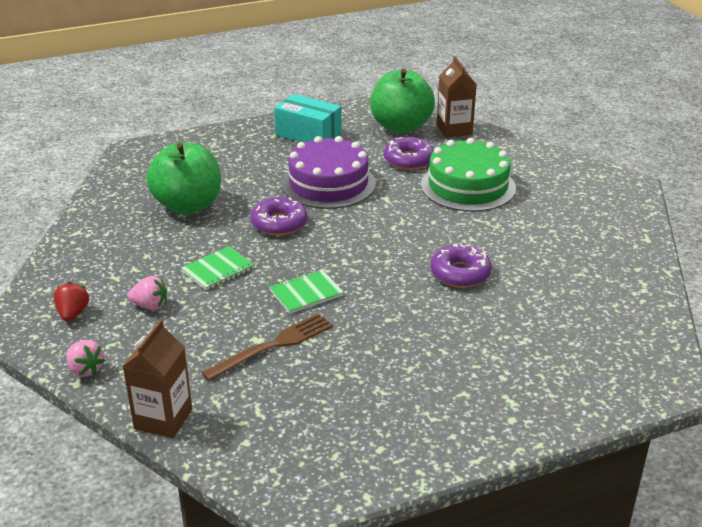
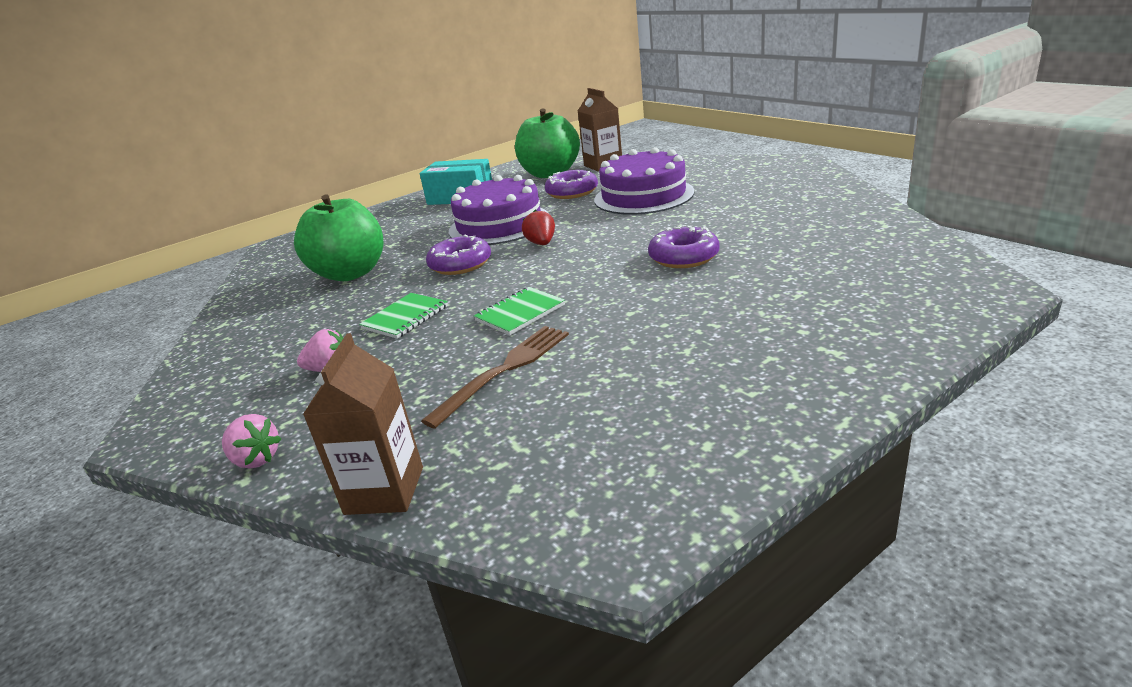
camera: 10 degrees left, 5 degrees down
red strawberry [53,282,89,322] -> red strawberry moved to [522,210,555,245]
green cake [421,138,516,212] -> purple cake [594,147,694,215]

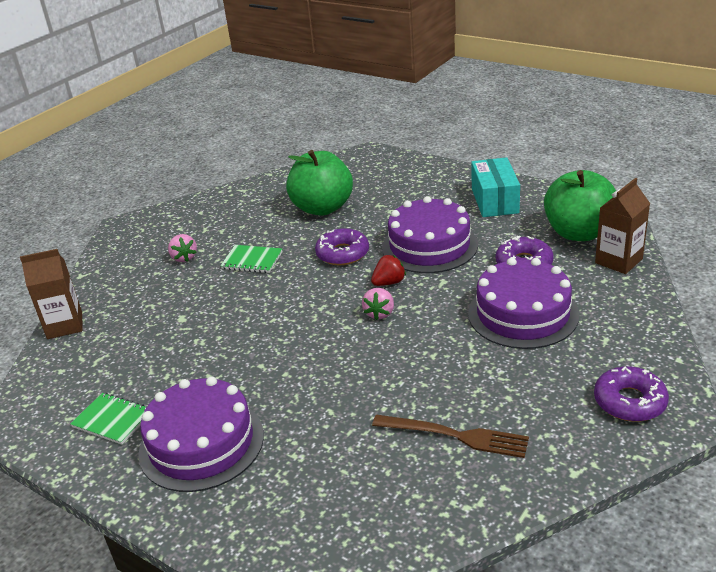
camera: 70 degrees right, 5 degrees up
pink strawberry [222,414,281,469] -> pink strawberry moved to [362,288,394,320]
brown fork [421,326,569,429] -> brown fork moved to [372,415,529,458]
green notebook [474,287,565,335] -> green notebook moved to [70,393,147,445]
purple donut [648,225,719,268] -> purple donut moved to [594,366,669,422]
none -> purple cake [138,376,264,492]

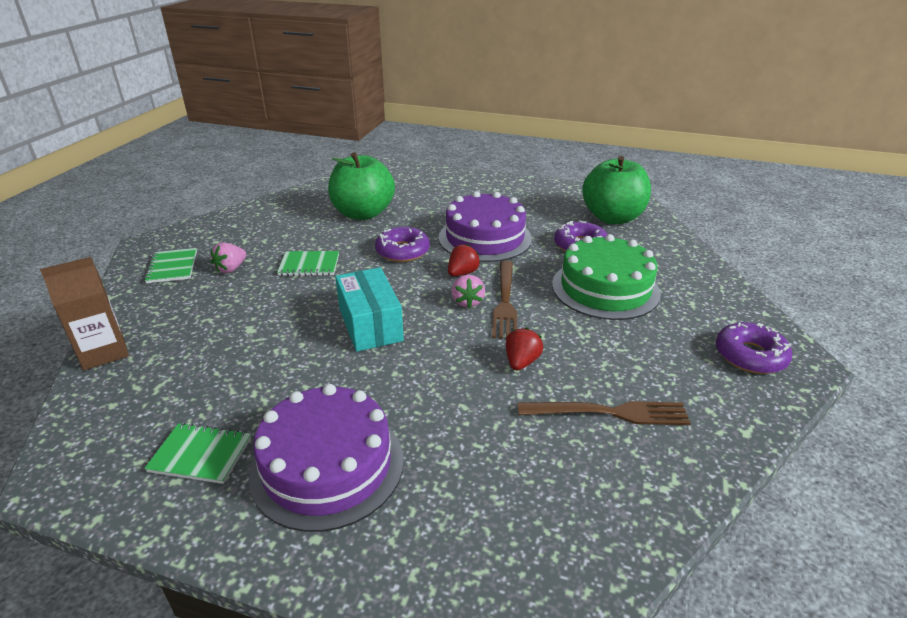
camera: 20 degrees left, 0 degrees up
pink strawberry [168,234,197,262] -> pink strawberry turned 75 degrees clockwise [211,242,246,273]
purple cake [468,258,579,349] -> green cake [552,234,661,320]
turquoise box [471,157,520,217] -> turquoise box moved to [335,267,404,352]
brown carton [595,178,650,274] -> none
none -> green notebook [144,248,197,283]
none -> brown fork [492,261,517,339]
none -> red strawberry [506,328,543,370]

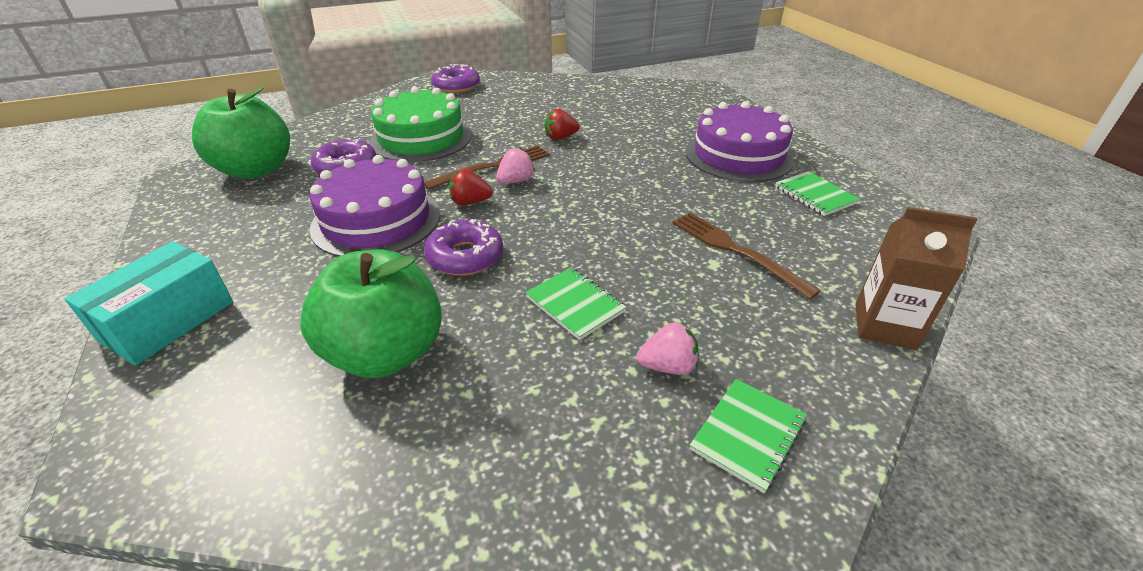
camera: 130 degrees left, 5 degrees up
turquoise box [335,267,404,352] -> turquoise box moved to [64,241,233,366]
brown fork [518,401,691,425] -> brown fork moved to [672,212,821,299]

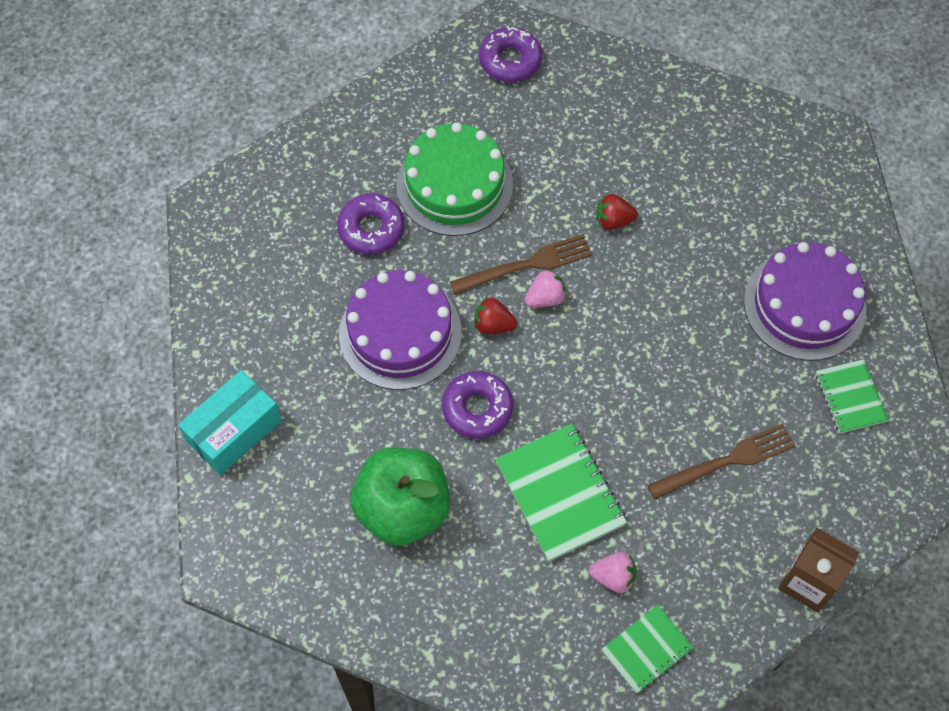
camera: 15 degrees right, 25 degrees up
green apple [192,87,290,179] -> none
green notebook [525,268,627,340] -> green notebook [495,424,627,562], size x1.66
brown fork [672,212,821,299] -> brown fork turned 90 degrees clockwise [647,423,795,500]

